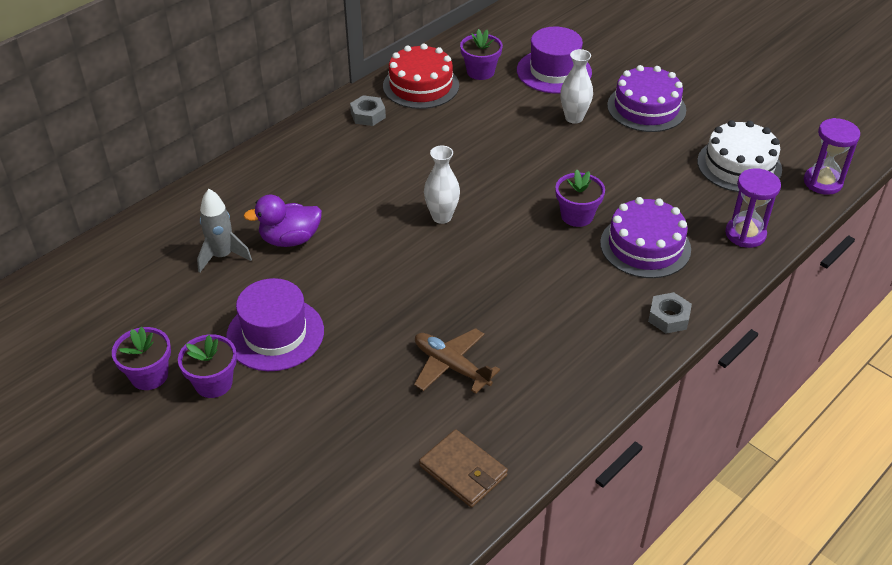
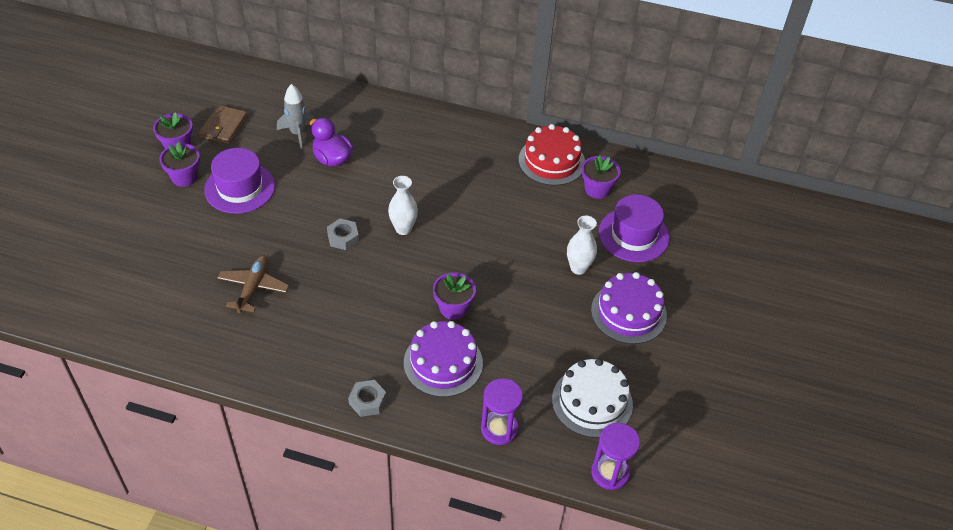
camera: 60 degrees right, 5 degrees up
grey nut [350,95,386,126] -> grey nut moved to [327,219,359,250]
brown wallet [419,429,508,508] -> brown wallet moved to [199,105,248,145]

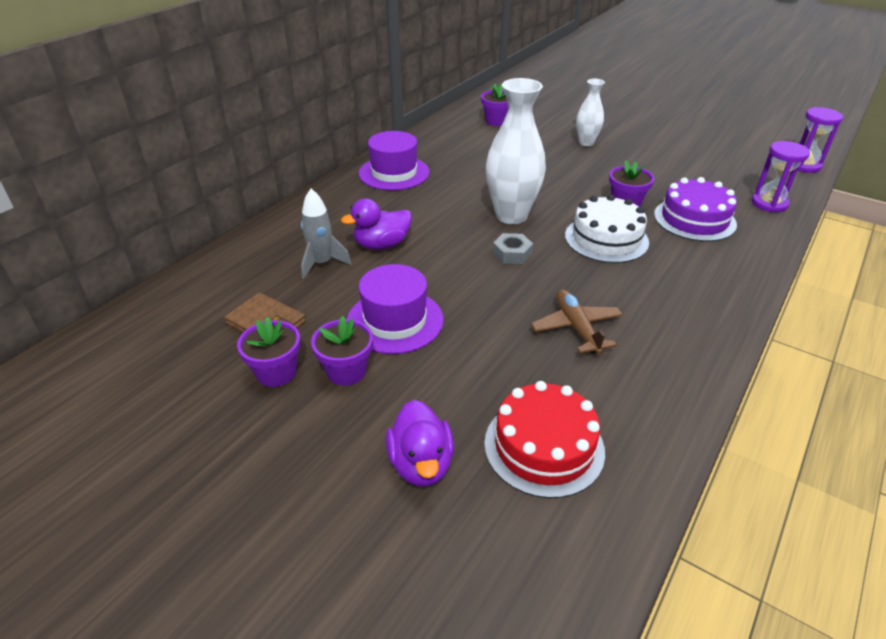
camera: 70 degrees left, 10 degrees down
brown plane [217,255,289,313] -> brown plane turned 45 degrees clockwise [531,289,623,354]
grey nut [348,380,387,417] -> none
white vase [388,176,418,235] -> white vase [486,78,546,224], size x1.78
red cake [519,124,585,186] -> red cake moved to [484,381,605,498]
white cake [552,358,633,438] -> white cake moved to [565,194,649,263]
purple cake [591,272,667,344] -> none
purple hat [599,195,670,262] -> purple hat moved to [359,131,430,190]
none -> purple duck [386,400,454,486]

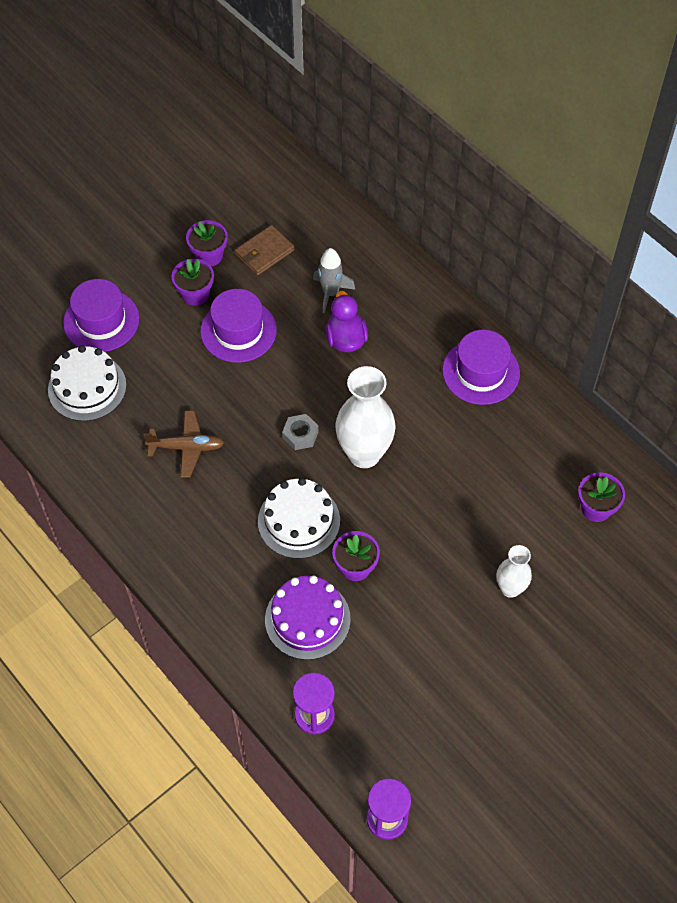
camera: 105 degrees right, 20 degrees up
purple duck [386,400,454,486] -> purple hat [63,279,139,352]
red cake [484,381,605,498] -> white cake [48,345,126,421]

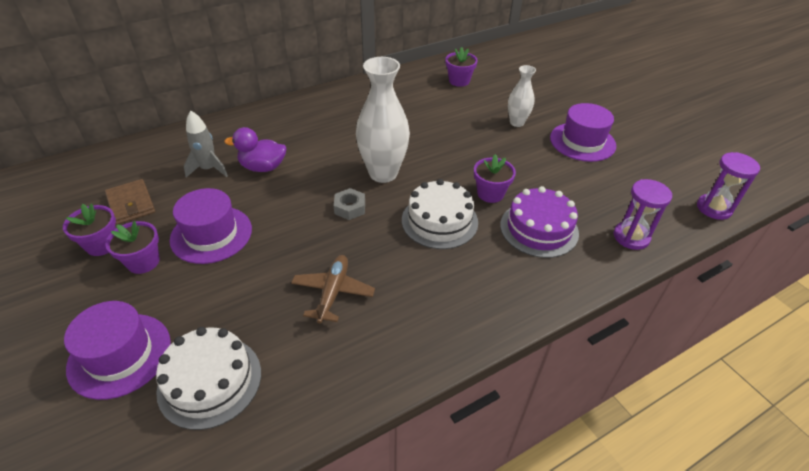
camera: 80 degrees left, 15 degrees down
purple hat [442,330,520,405] -> purple hat moved to [550,103,616,162]

